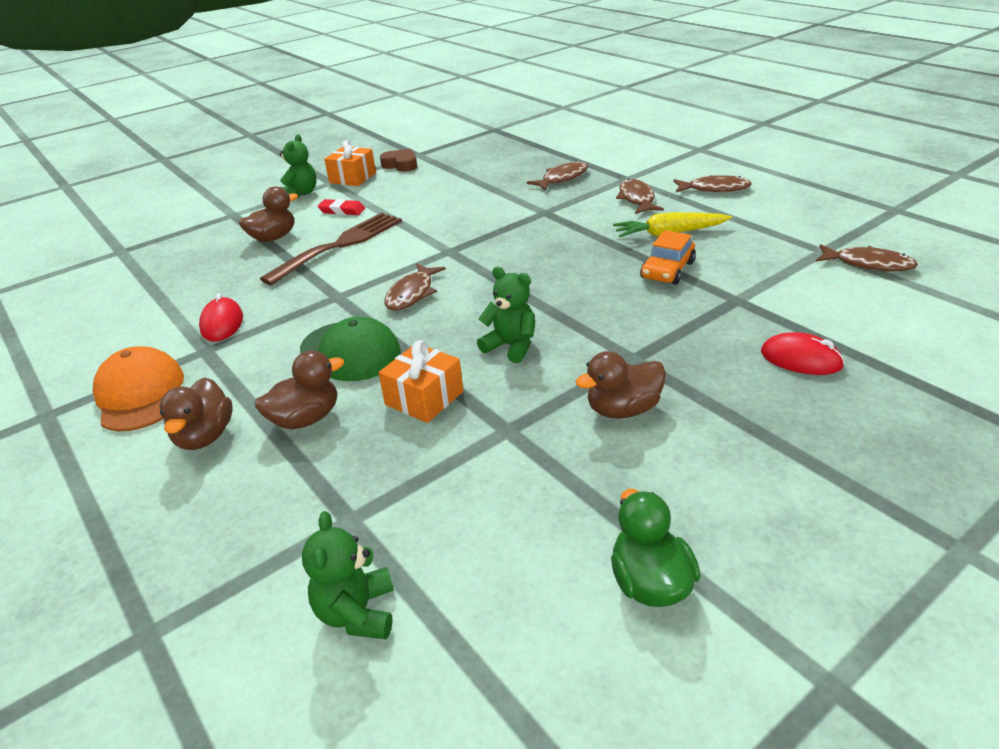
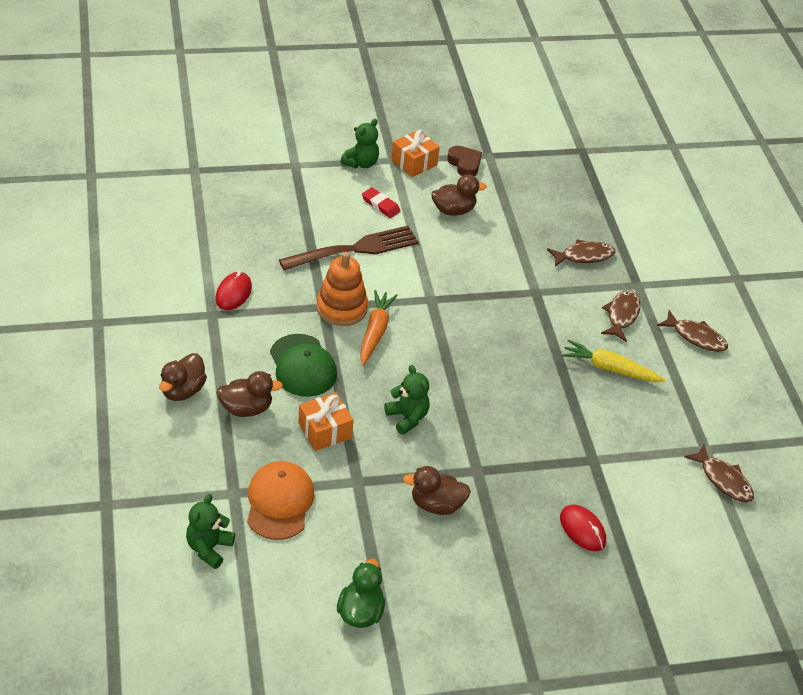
camera: 20 degrees right, 10 degrees up
orange cap [93,346,184,431] -> orange cap moved to [247,461,314,540]
brown duck [239,186,298,242] -> brown duck moved to [431,174,487,216]
brown fish [384,263,445,311] -> orange carrot [360,290,398,366]
orange car [640,230,696,285] -> none
none -> orange stacking toy [316,252,368,326]

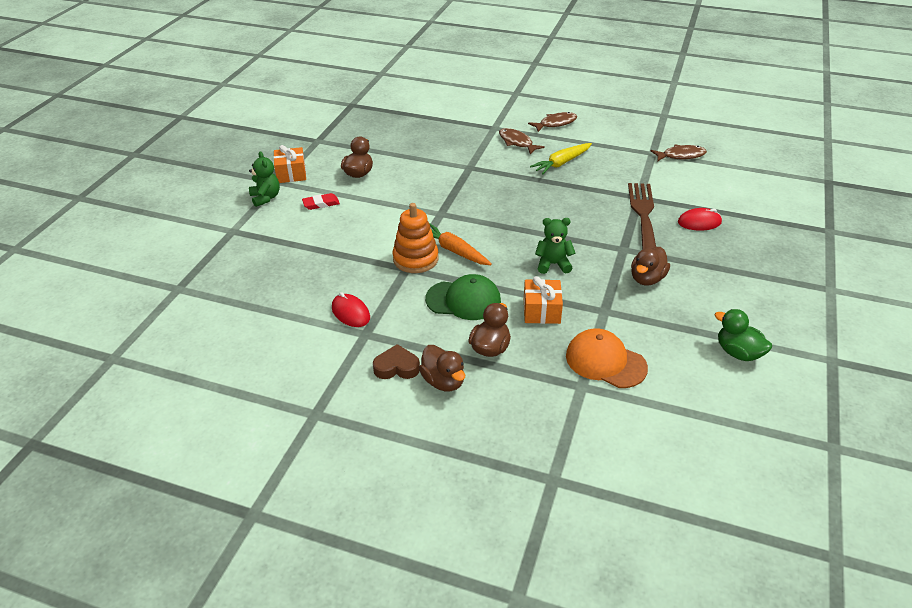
camera: 55 degrees left, 5 degrees down
green teddy bear [186,494,235,569] -> none
brown fork [279,226,419,270] -> brown fork moved to [628,183,656,250]
brown heart [447,146,482,176] -> brown heart moved to [373,344,420,379]
brown fish [547,239,615,267] -> none

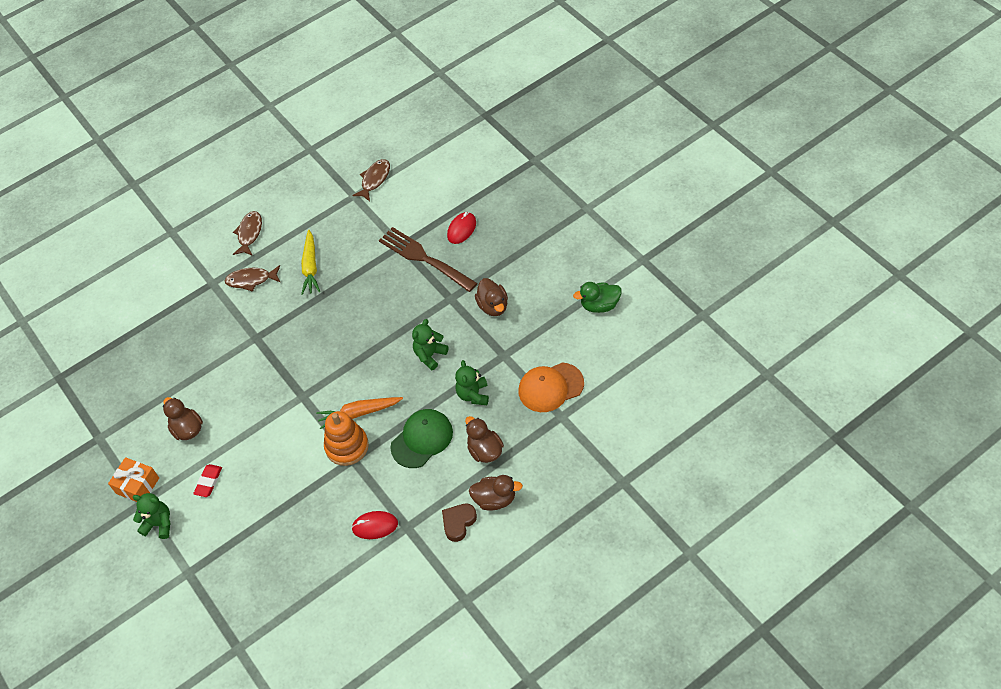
camera: 50 degrees left, 15 degrees up
orange gift [524,276,563,324] -> green teddy bear [455,360,489,405]

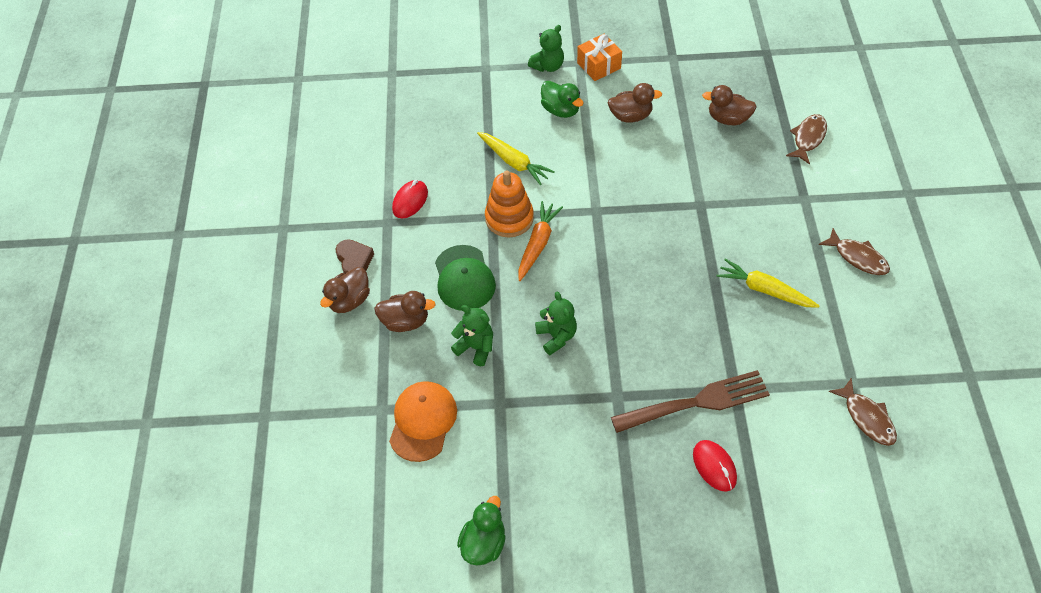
camera: 120 degrees right, 0 degrees up
red eraser [193,464,222,497] -> green duck [541,81,584,118]
brown fish [225,265,281,292] -> brown fish moved to [786,114,827,165]
brown duck [475,278,508,316] -> brown duck moved to [702,85,757,125]
none -> yellow carrot [477,132,555,185]

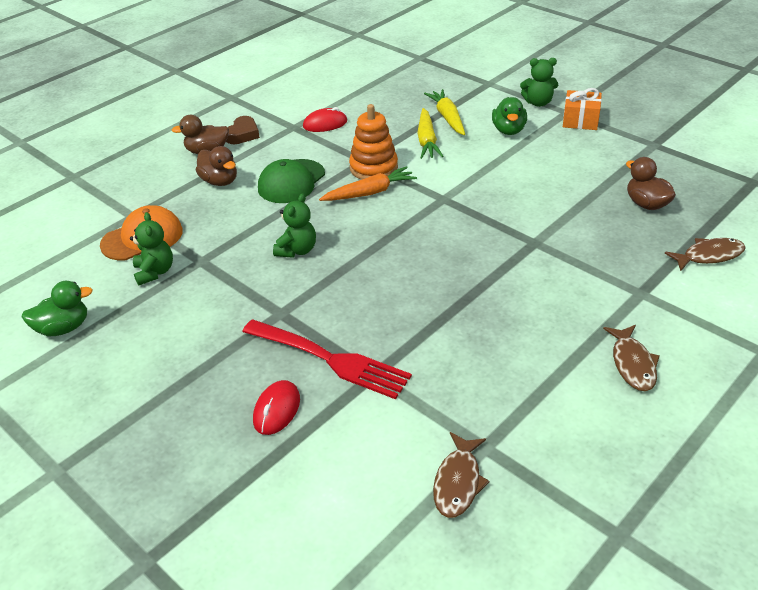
camera: 45 degrees right, 15 degrees down
green teddy bear [451,305,493,366] -> green teddy bear moved to [130,212,173,286]
brown duck [608,83,662,123] -> none
brown fork [611,370,770,433] -> red fork [242,319,412,399]
yellow carrot [716,259,820,308] -> yellow carrot moved to [424,89,465,135]

